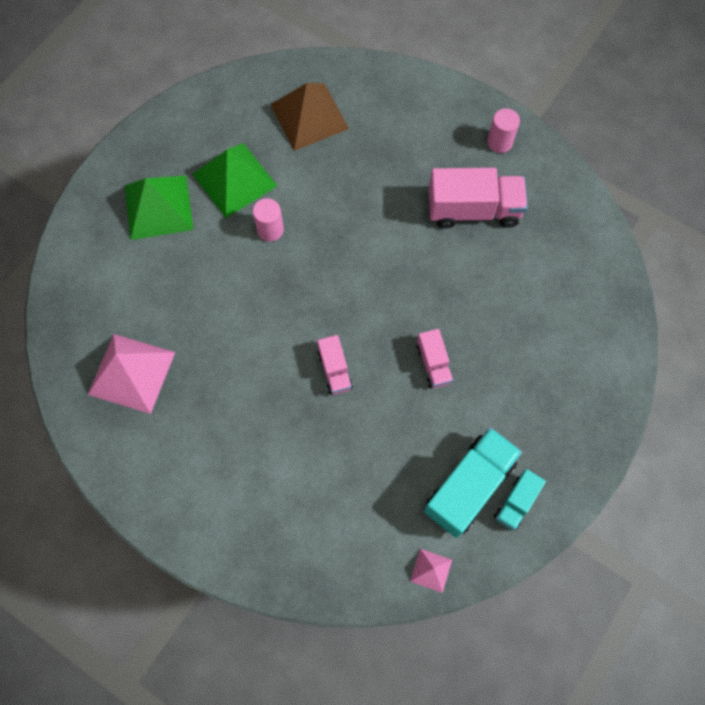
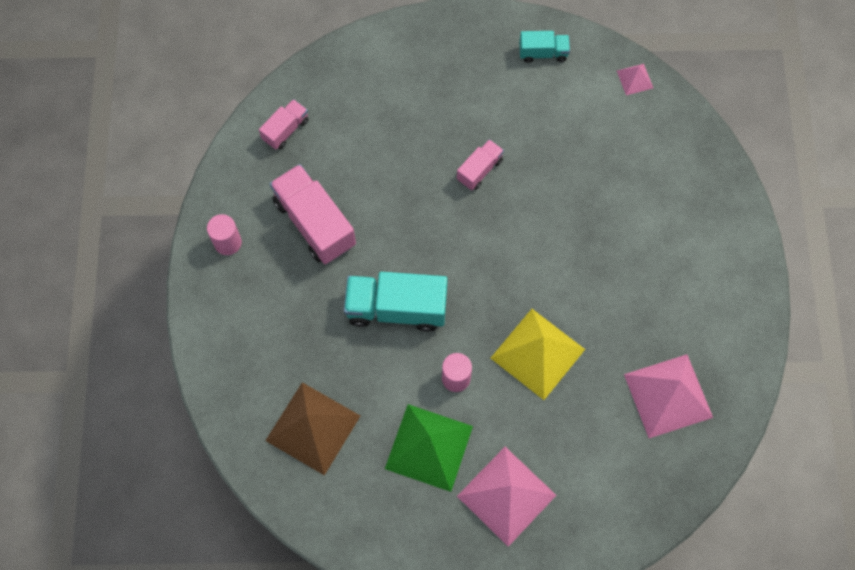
camera: 125 degrees left, 0 degrees up
green pyramid [125,176,194,240] -> pink pyramid [457,447,556,547]
pink truck [317,335,353,395] -> pink truck moved to [259,99,309,150]
turquoise truck [424,427,522,538] -> turquoise truck moved to [344,272,448,332]
none -> yellow pyramid [491,309,585,400]

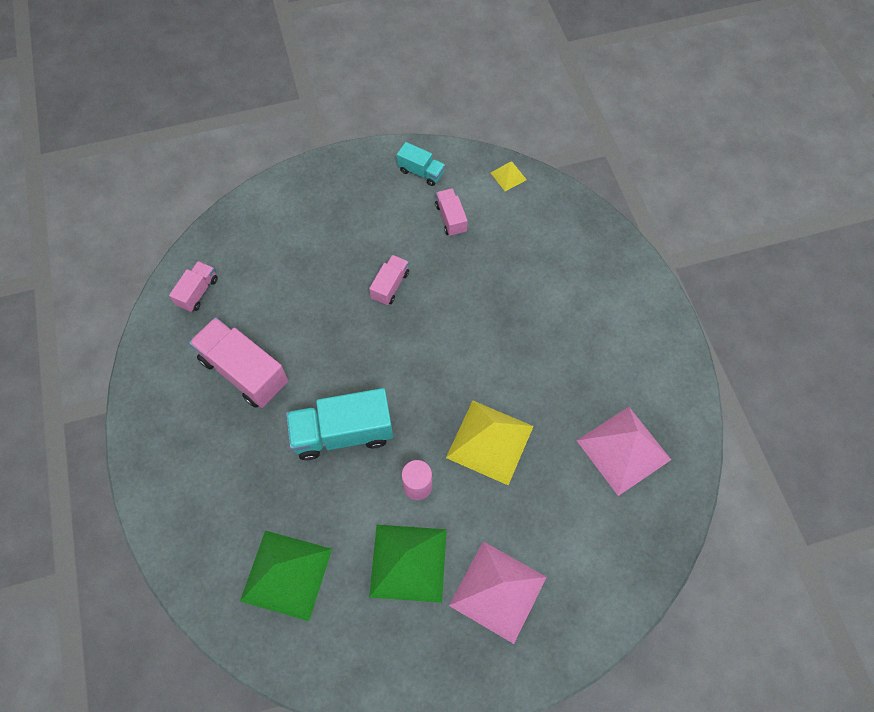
camera: 15 degrees left, 5 degrees down
pink cylinder [207,214,242,255] -> none
brown pyramid [265,382,360,476] -> green pyramid [240,530,332,621]
turquoise truck [519,31,570,63] -> turquoise truck turned 45 degrees clockwise [397,142,445,186]
pink pyramid [617,64,653,95] -> yellow pyramid [491,162,527,191]
none -> pink truck [435,188,468,237]

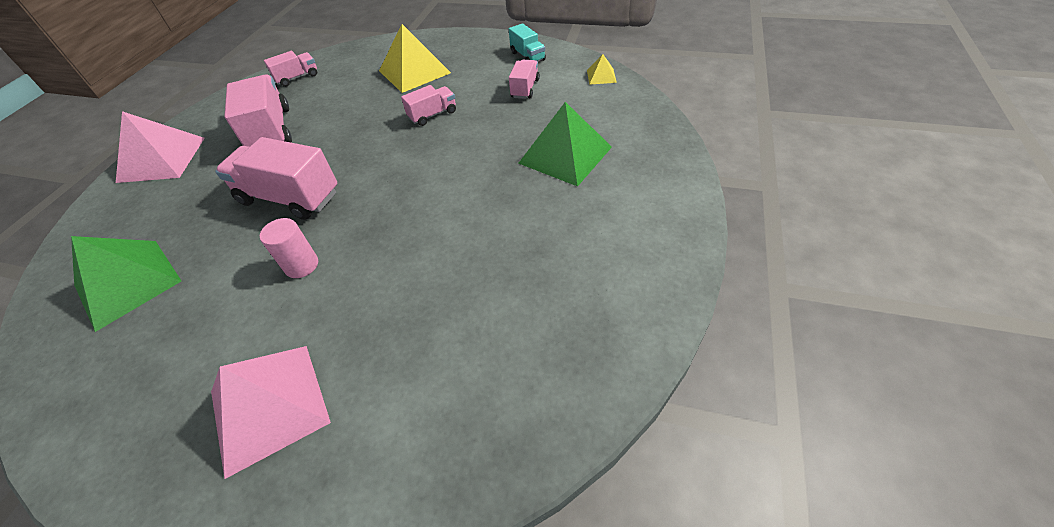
camera: 35 degrees right, 15 degrees down
turquoise truck [286,388,393,460] -> pink truck [215,137,337,220]
green pyramid [369,525,447,603] -> green pyramid moved to [519,102,612,187]
yellow pyramid [446,401,534,485] -> yellow pyramid moved to [379,24,451,93]
pink pyramid [576,407,671,496] -> pink pyramid moved to [116,111,205,183]

